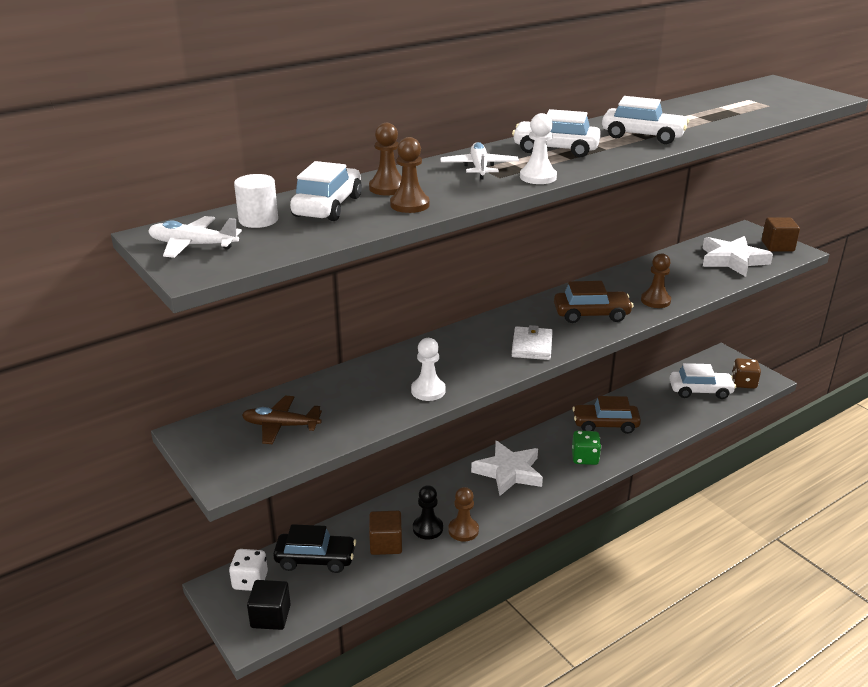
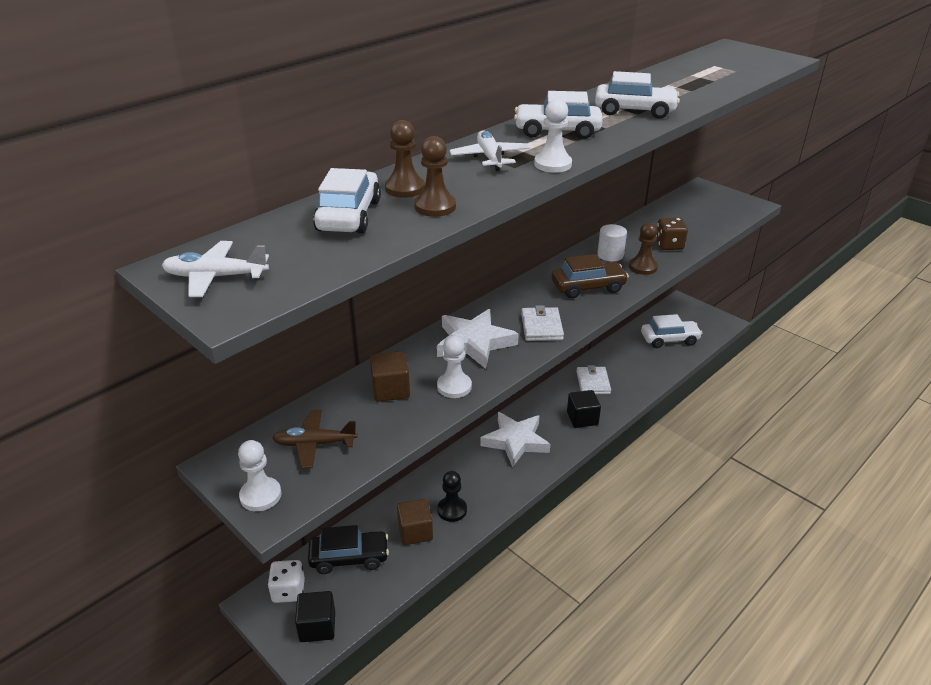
camera: 10 degrees left, 5 degrees up
white cylinder [234,174,278,228] -> white cylinder moved to [597,224,627,261]
brown pawn [448,487,479,541] -> none
brown car [572,396,641,434] -> white wallet [577,365,611,394]
green dice [572,431,601,465] -> black cube [567,390,601,428]
white star [702,236,773,277] -> white star moved to [437,309,519,369]
brown dice [732,358,761,389] -> brown dice moved to [656,218,688,250]
brown cube [762,217,800,251] -> brown cube moved to [370,351,410,402]
none -> white pawn [238,440,281,511]

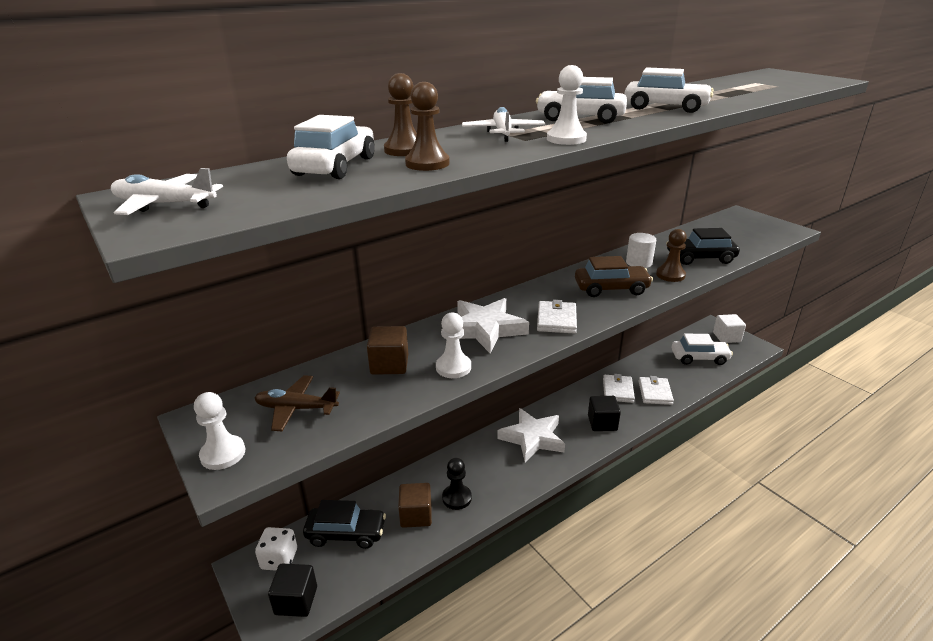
camera: 10 degrees right, 5 degrees down
brown dice [656,218,688,250] -> black car [666,228,740,265]
none -> white wallet [639,376,674,405]
none -> white cube [713,314,746,343]

